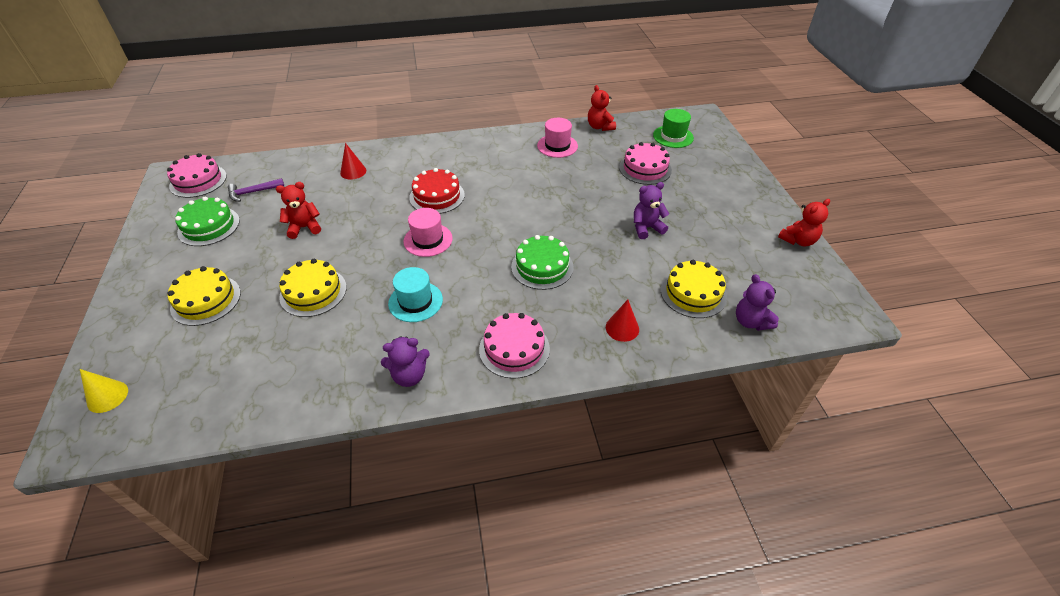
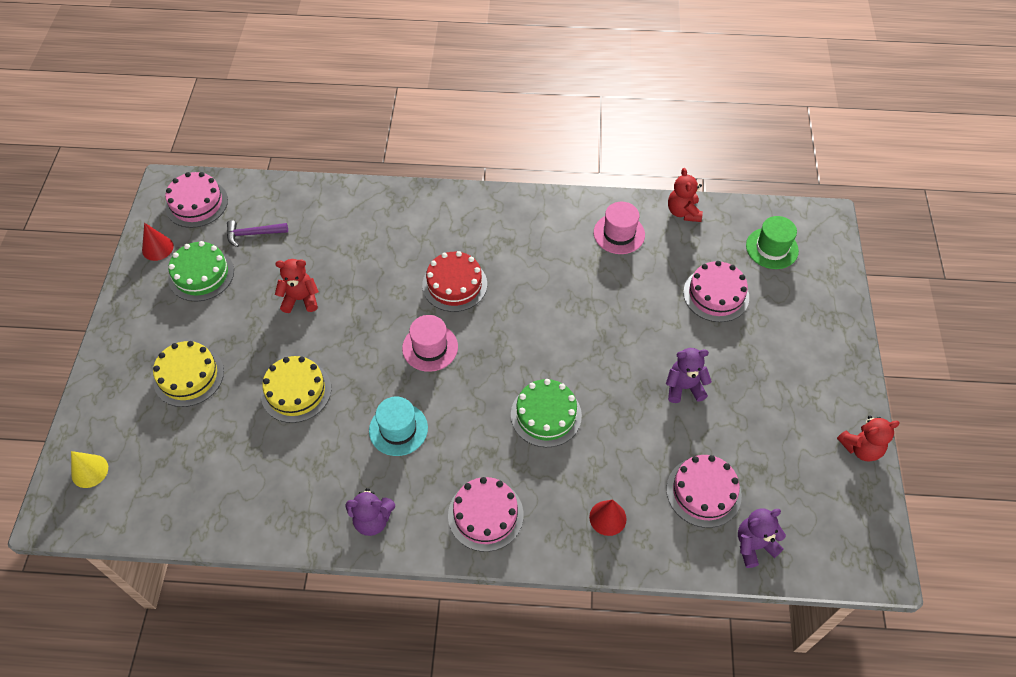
camera: 15 degrees right, 10 degrees up
red cone [340,143,366,180] -> red cone moved to [142,223,174,261]
yellow cake [661,260,727,318] -> pink cake [666,455,742,528]
purple teddy bear [736,274,779,331] -> purple teddy bear turned 75 degrees clockwise [738,508,786,568]

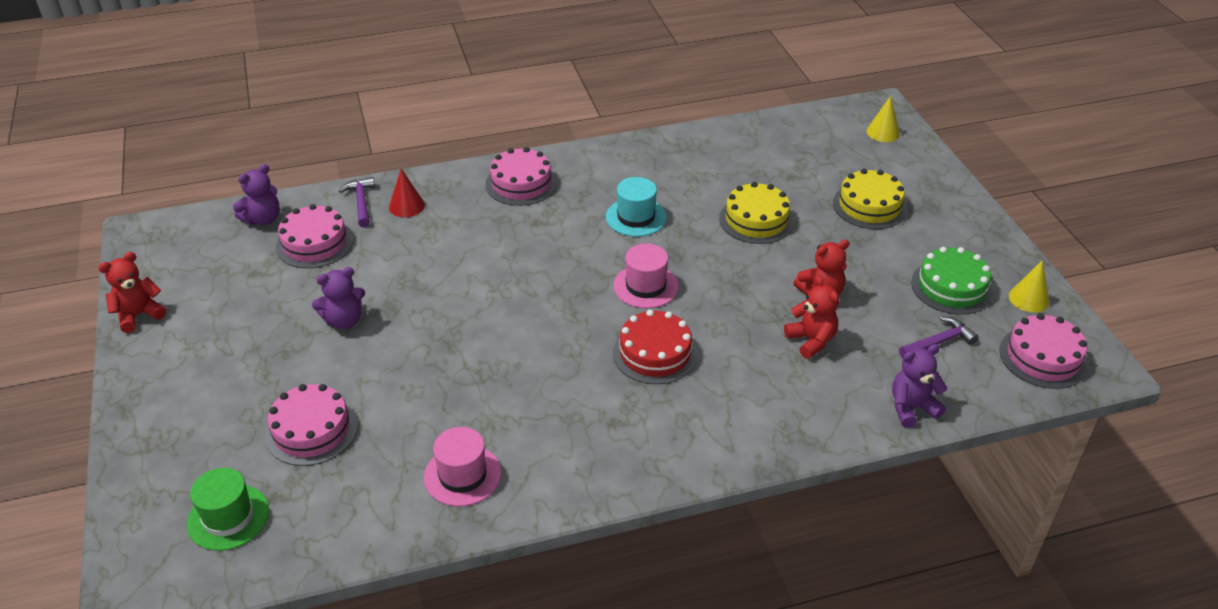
camera: 160 degrees right, 15 degrees down
red cone [142,223,174,261] -> yellow cone [1009,260,1050,313]
purple teddy bear [345,488,395,536] -> purple teddy bear moved to [892,344,947,427]
green cake [511,379,582,447] -> none
red teddy bear [668,168,703,222] -> red teddy bear moved to [784,276,839,359]
none -> purple hammer [339,177,375,227]

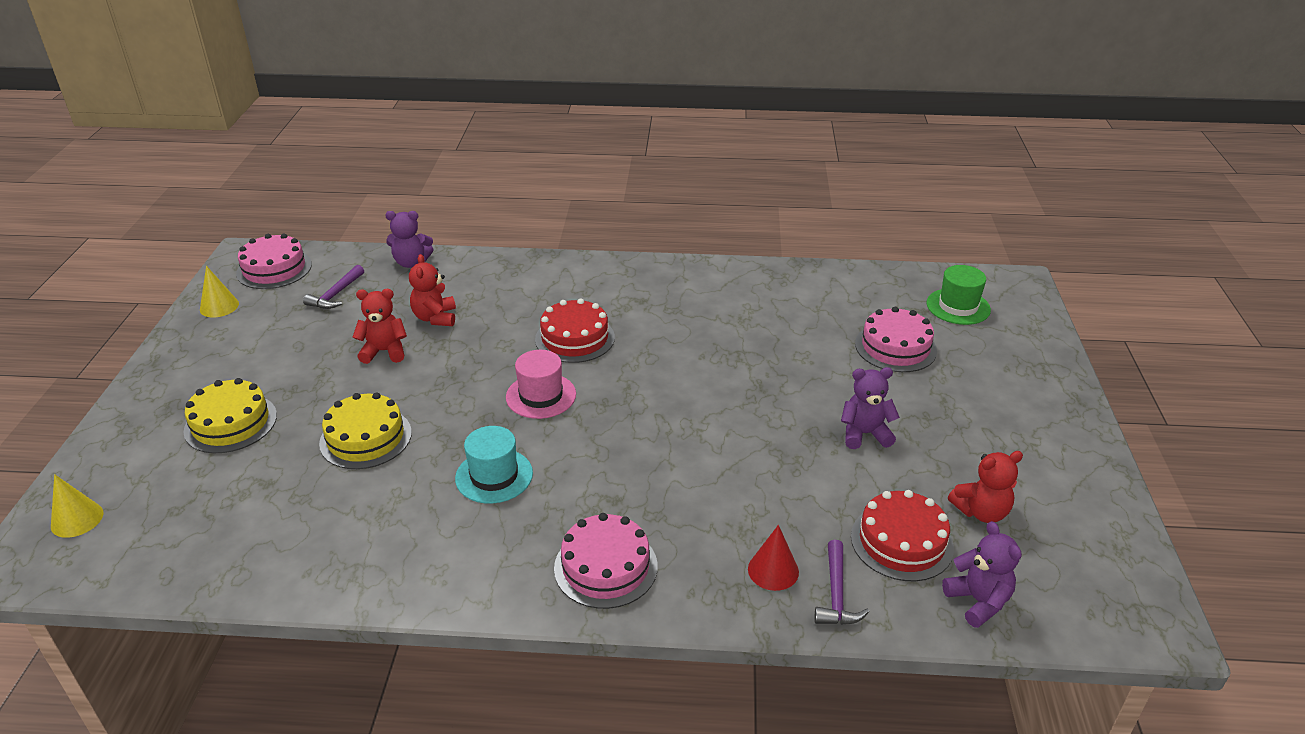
camera: 160 degrees left, 5 degrees down
red teddy bear [98,252,166,333] -> red teddy bear moved to [948,451,1023,523]
purple teddy bear [233,164,280,225] -> purple teddy bear turned 90 degrees clockwise [942,521,1022,628]
pink cake [276,204,353,268] -> red cake [851,490,954,581]
pink hat [424,427,502,507] -> none
purple hammer [899,317,978,358] -> purple hammer turned 60 degrees counterclockwise [303,265,364,309]
green cake [911,247,993,315] -> none

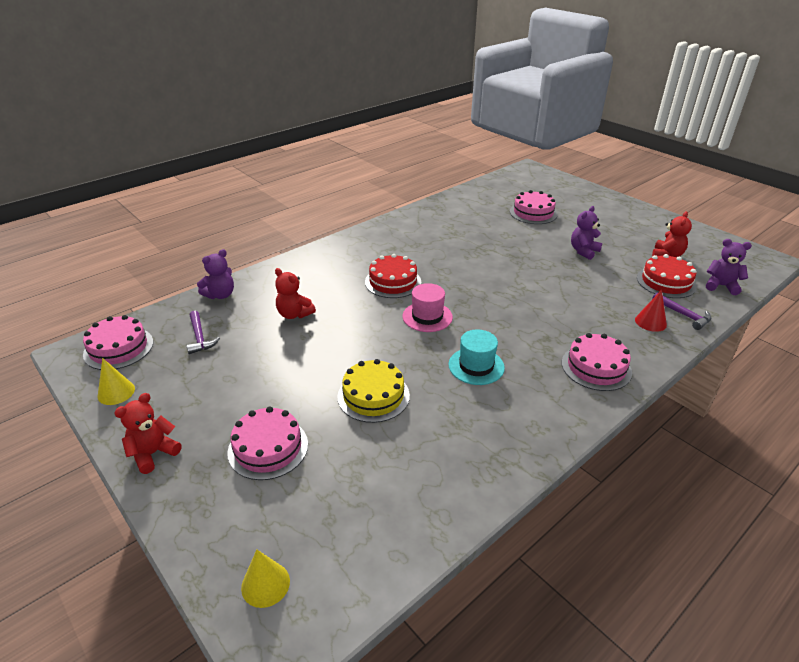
camera: 45 degrees left, 0 degrees up
yellow cake [183,378,277,453] -> pink cake [227,406,308,480]
red teddy bear [353,289,407,364] -> red teddy bear moved to [114,393,182,474]
green hat [926,265,991,325] -> none

